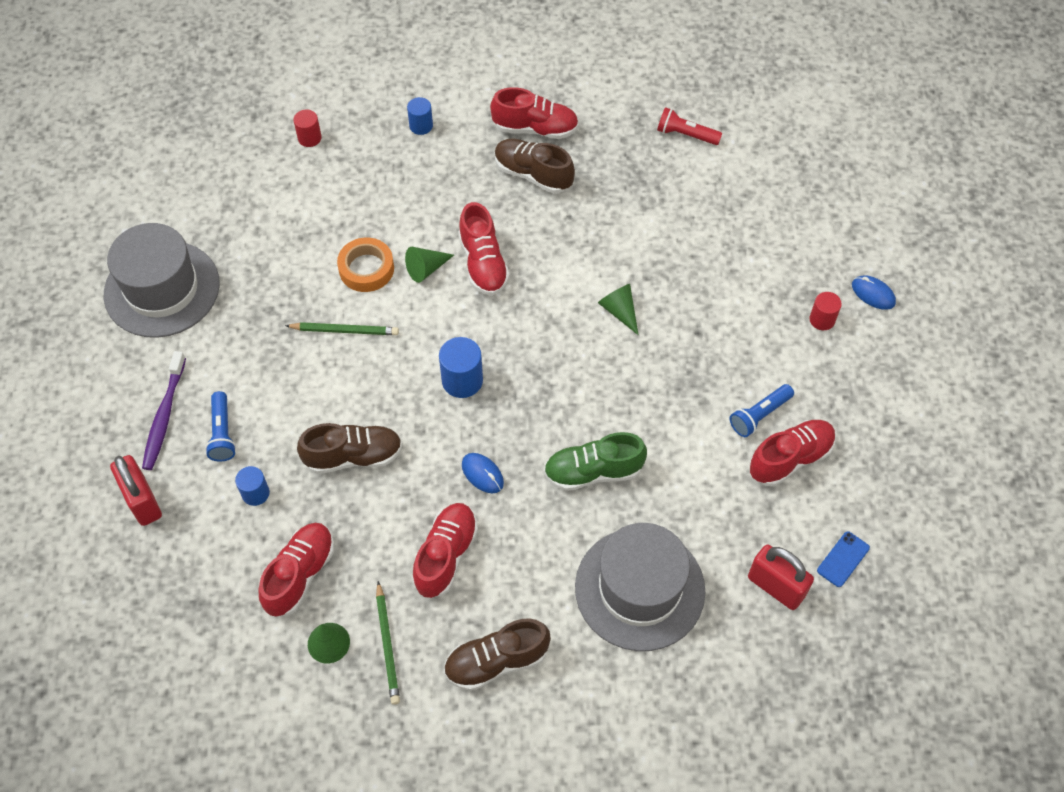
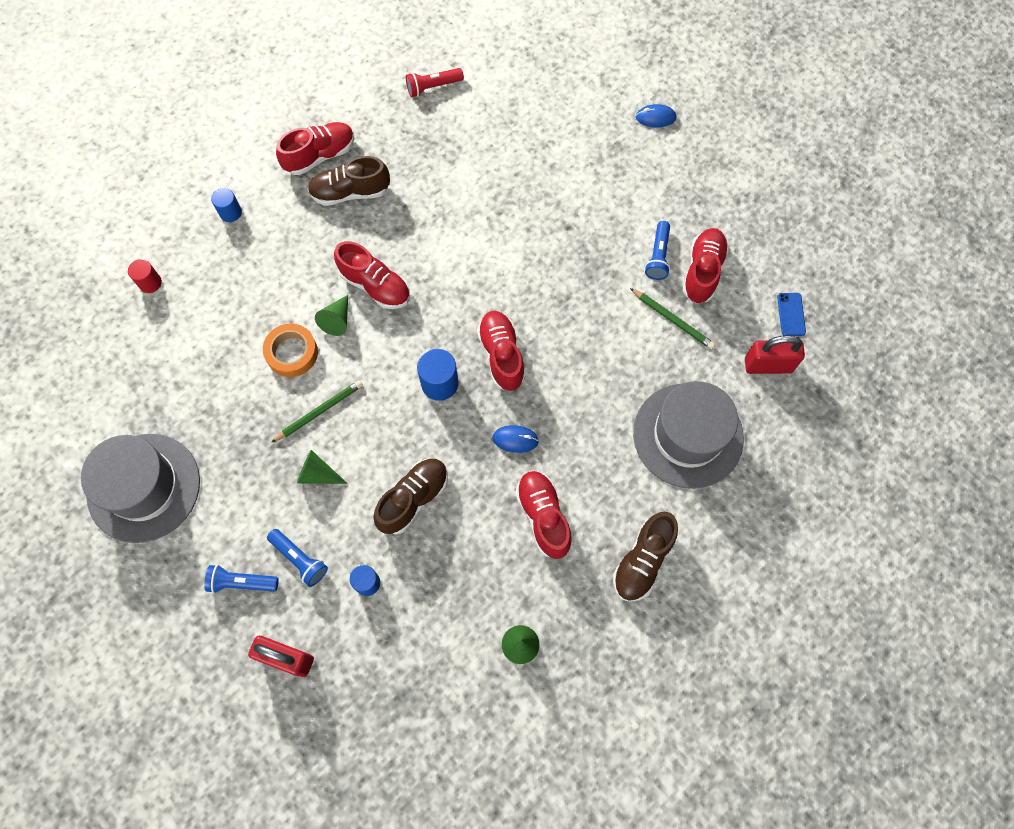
camera: 40 degrees left, 10 degrees up
purple toothbrush [142,351,186,470] -> blue flashlight [204,565,279,593]
red shoe [258,523,334,616] -> red shoe moved to [477,311,526,391]
green pencil [376,581,400,705] -> green pencil moved to [630,288,715,349]
green shoe [544,432,647,491] -> none
green cone [598,284,638,335] -> green cone moved to [297,450,348,484]
red cylinder [809,292,842,330] -> none

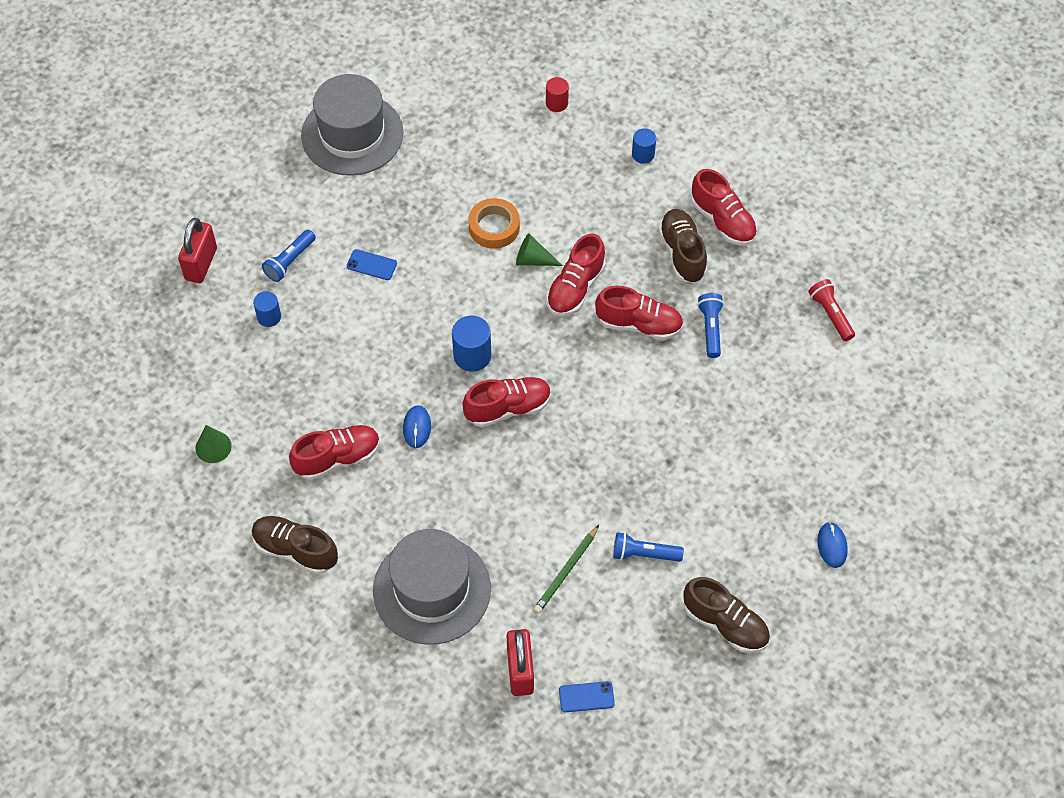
camera: 85 degrees right, 10 degrees down
blue flashlight [204,565,279,593] -> blue flashlight moved to [697,293,724,358]
green pencil [271,380,363,443] -> none
green cone [297,450,348,484] -> blue phone [347,249,397,280]
brown shoe [374,459,448,535] -> brown shoe moved to [684,577,770,653]
red shoe [682,228,729,304] -> red shoe moved to [595,286,683,340]

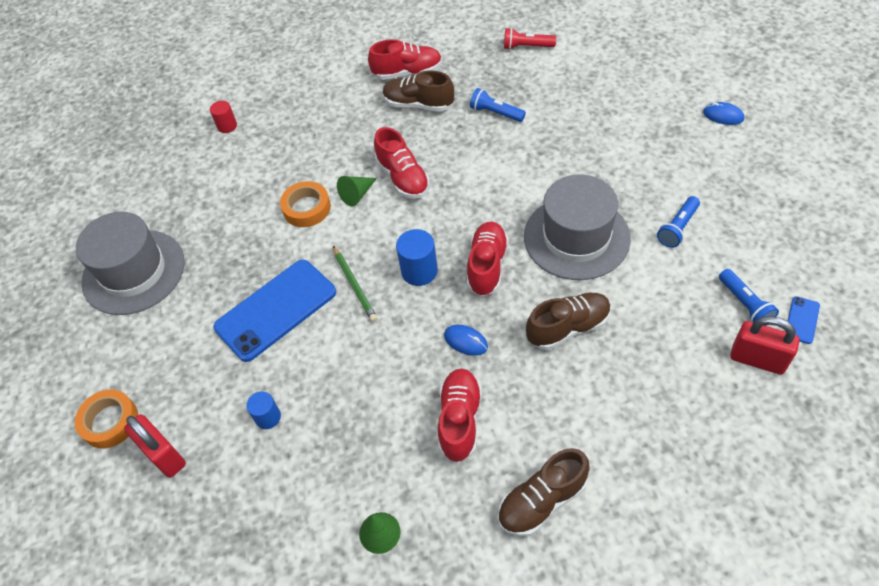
camera: 55 degrees left, 5 degrees down
blue flashlight [262,230,316,282] -> blue flashlight moved to [719,269,779,326]
blue phone [347,249,397,280] -> blue phone [213,260,336,362], size x2.45
grey hat [373,529,491,645] -> grey hat moved to [524,175,631,280]
green pencil [533,525,599,614] -> green pencil moved to [333,246,377,322]
red shoe [595,286,683,340] -> none
blue cylinder [632,128,656,164] -> none
brown shoe [684,577,770,653] -> brown shoe moved to [526,293,611,350]
none -> orange tape [75,389,138,448]

